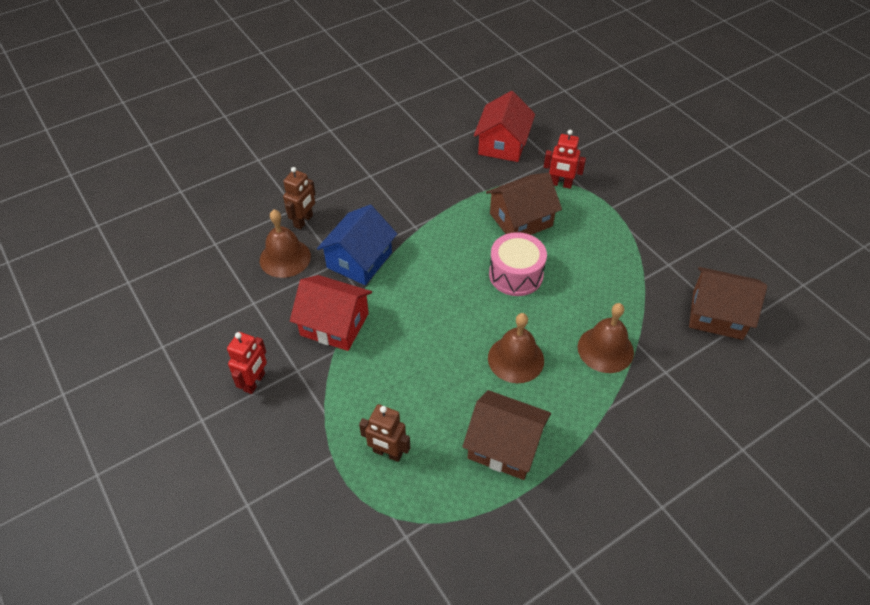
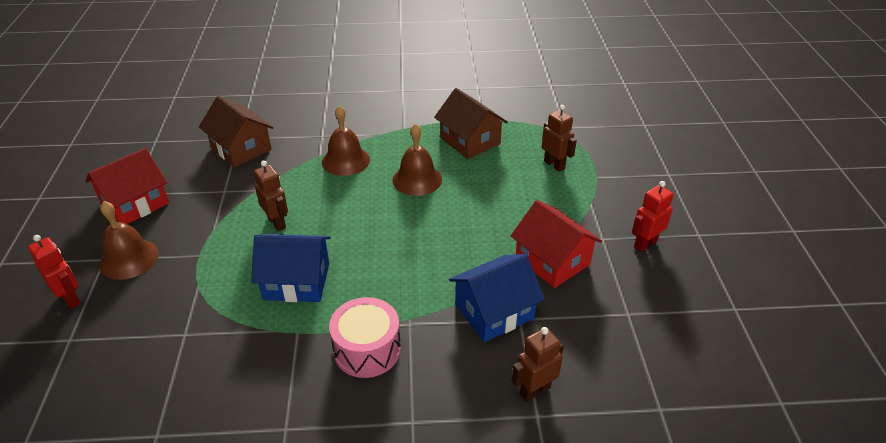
camera: 150 degrees left, 10 degrees down
brown bell [260,210,311,278] -> brown bell moved to [99,201,159,280]
red house [474,91,535,162] -> red house moved to [86,148,169,224]
brown house [486,173,562,235] -> blue house [251,234,331,302]
pink drum [489,232,547,296] -> pink drum moved to [329,297,401,378]
red robot [544,130,586,189] -> red robot moved to [28,235,81,309]
none -> brown robot [254,161,288,231]

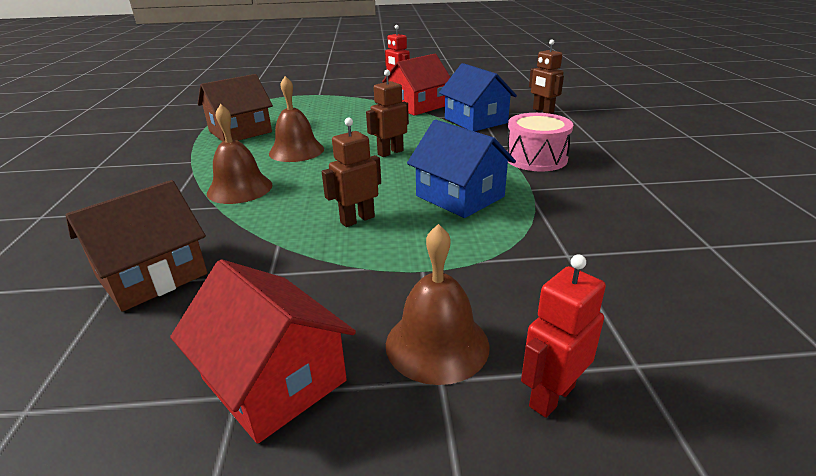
camera: 90 degrees left, 10 degrees down
blue house [251,234,331,302] -> blue house turned 45 degrees counterclockwise [407,119,516,218]
brown robot [542,105,577,172] -> brown robot moved to [366,70,409,157]

